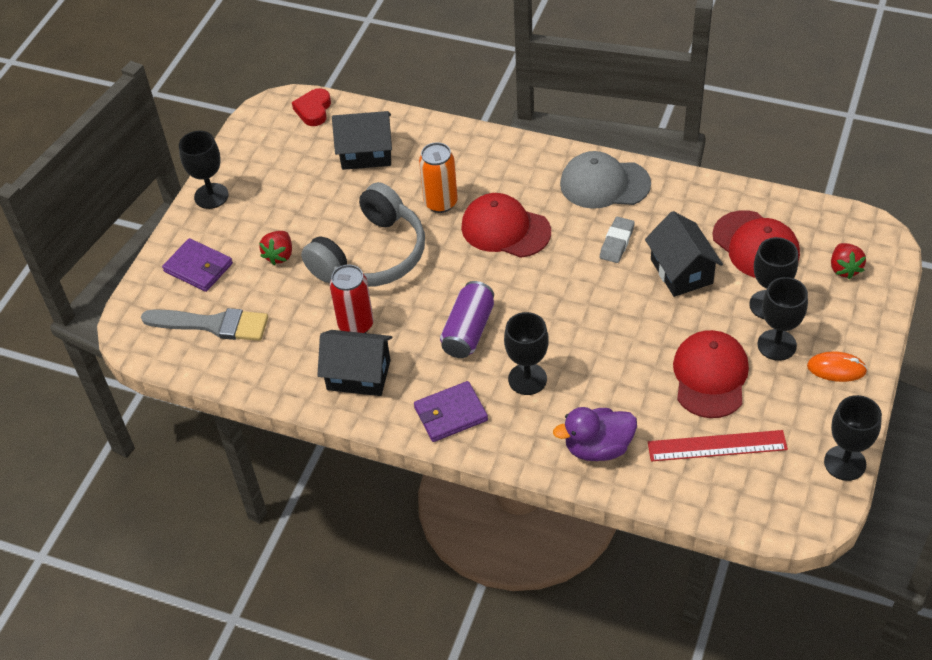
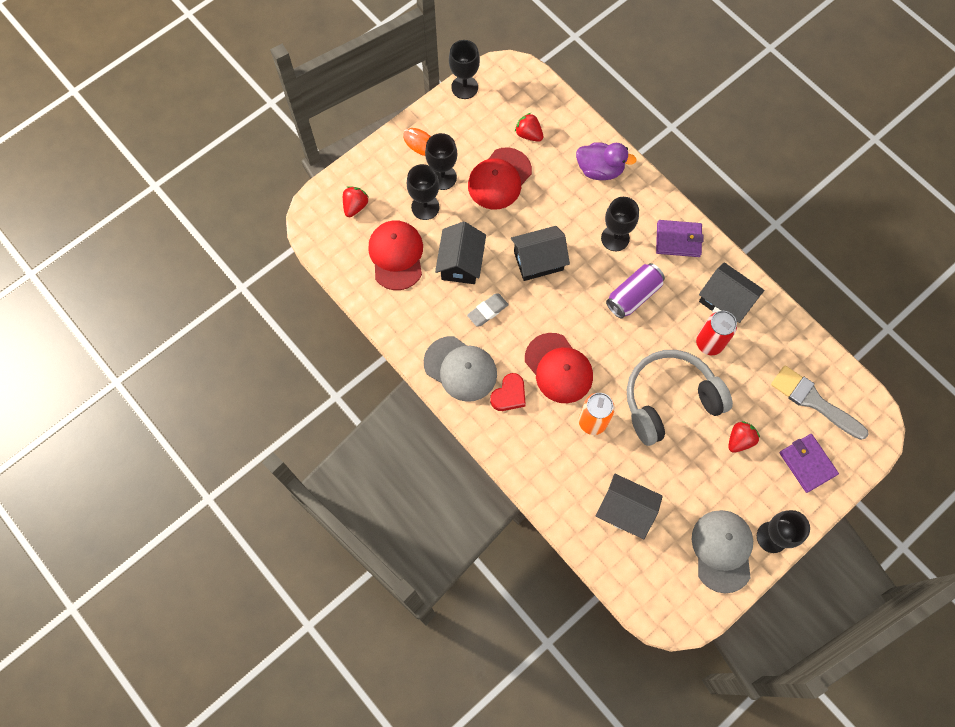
camera: 155 degrees left, 20 degrees up
red heart [292,88,331,126] -> red heart moved to [490,373,526,411]
red ruler [648,430,788,462] -> red strawberry [515,113,543,142]
none -> black house [511,226,570,281]
none -> grey cap [692,510,753,593]

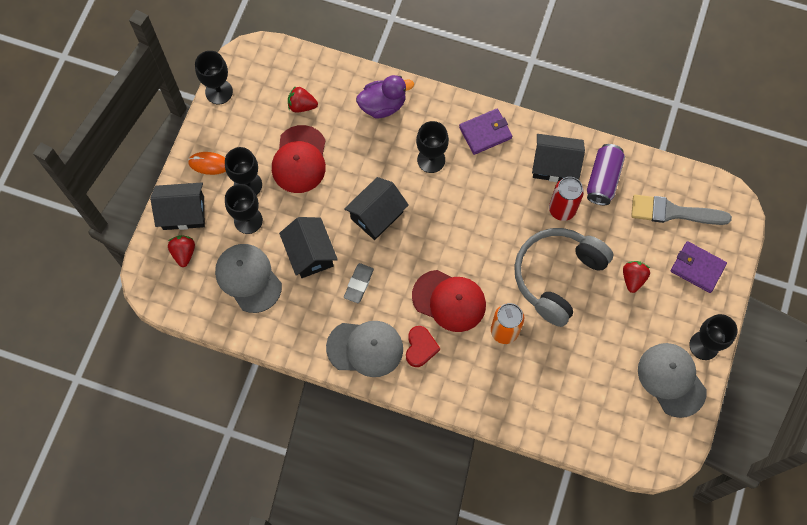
camera: 30 degrees left, 0 degrees up
red cap [368,220,423,290] -> grey cap [215,244,282,313]
black house [596,474,663,539] -> black house moved to [150,183,205,230]
purple can [606,263,665,318] -> purple can moved to [587,144,625,205]

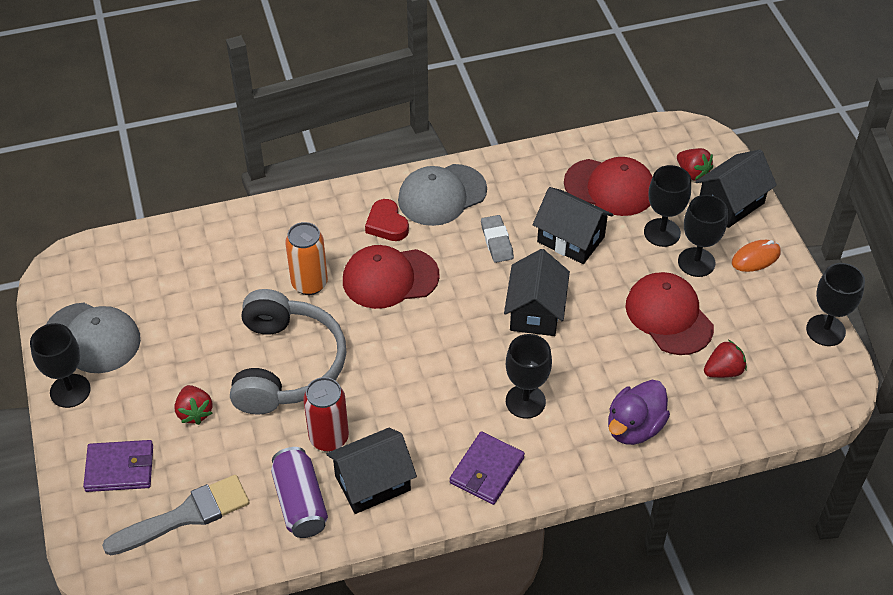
camera: 145 degrees right, 20 degrees down
grey cap [215,244,282,313] -> red cap [564,157,653,216]

